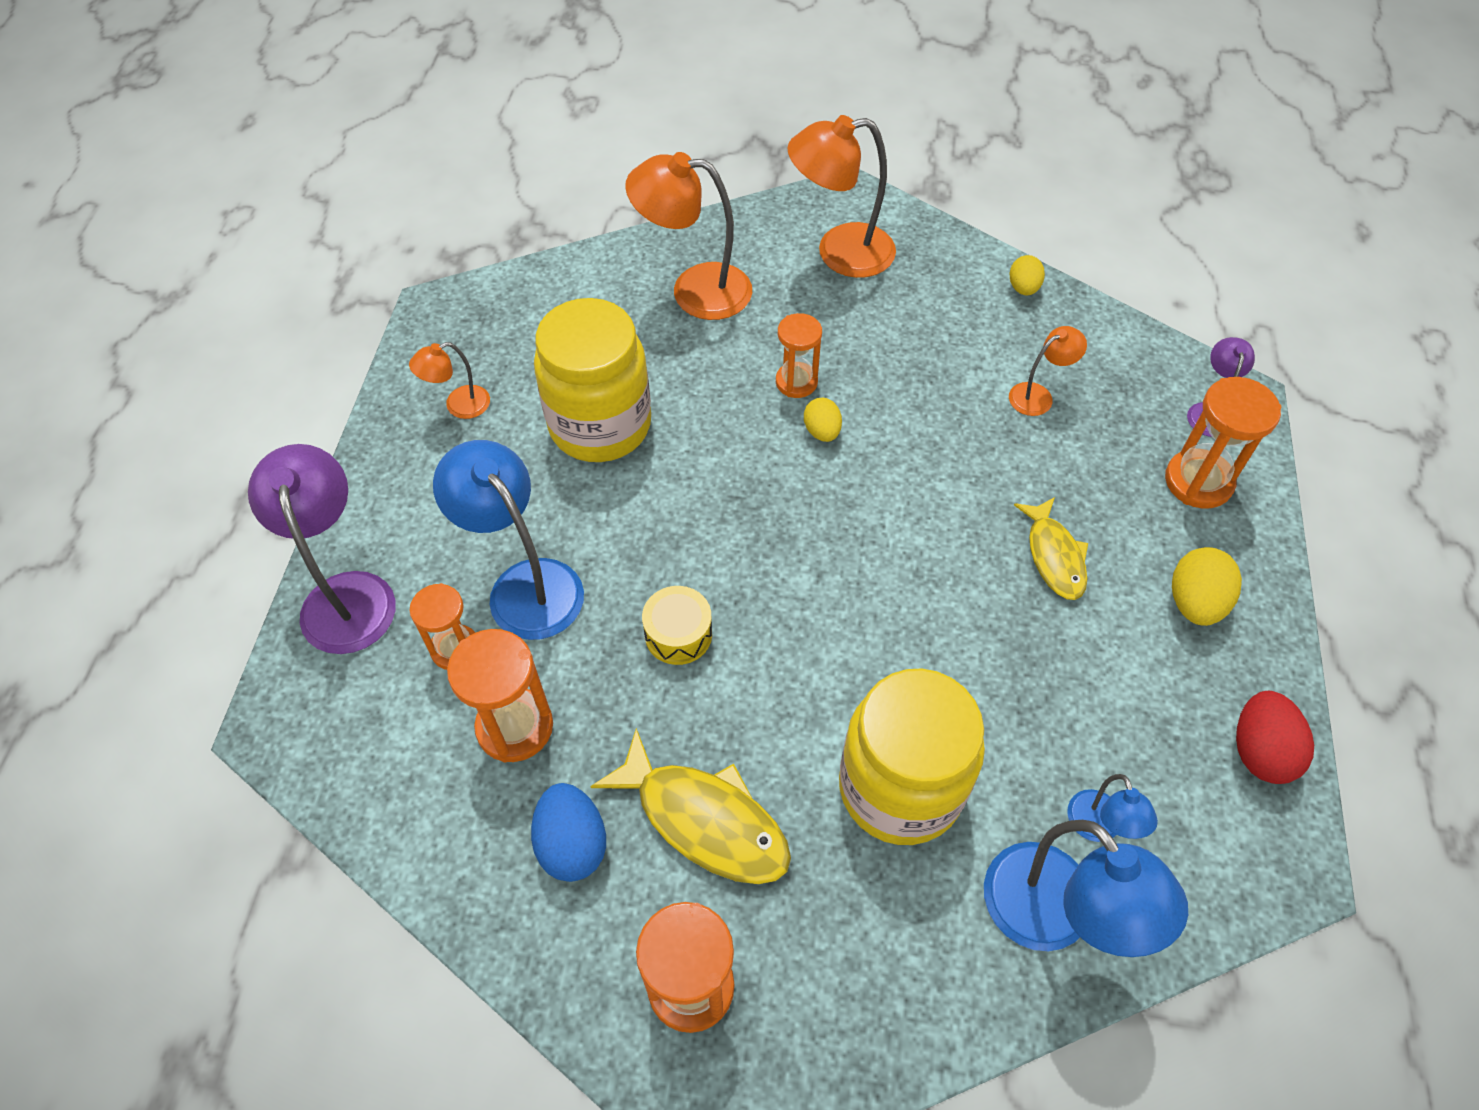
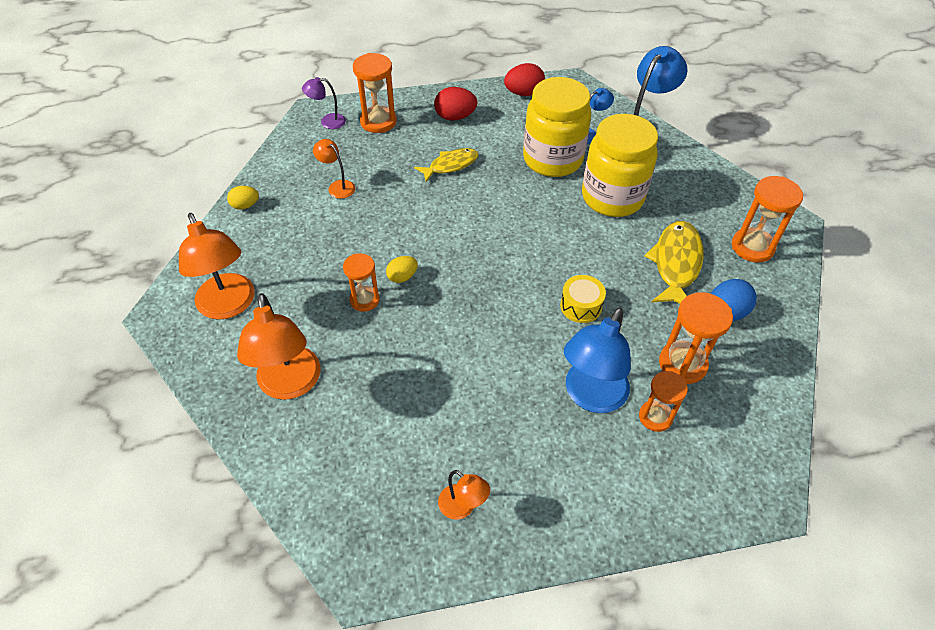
camera: 110 degrees left, 5 degrees down
purple lamp [248,444,396,654] -> none
yellow jar [534,298,651,462] -> yellow jar moved to [523,77,591,177]
yellow egg [1172,547,1242,626] -> red egg [434,87,477,121]

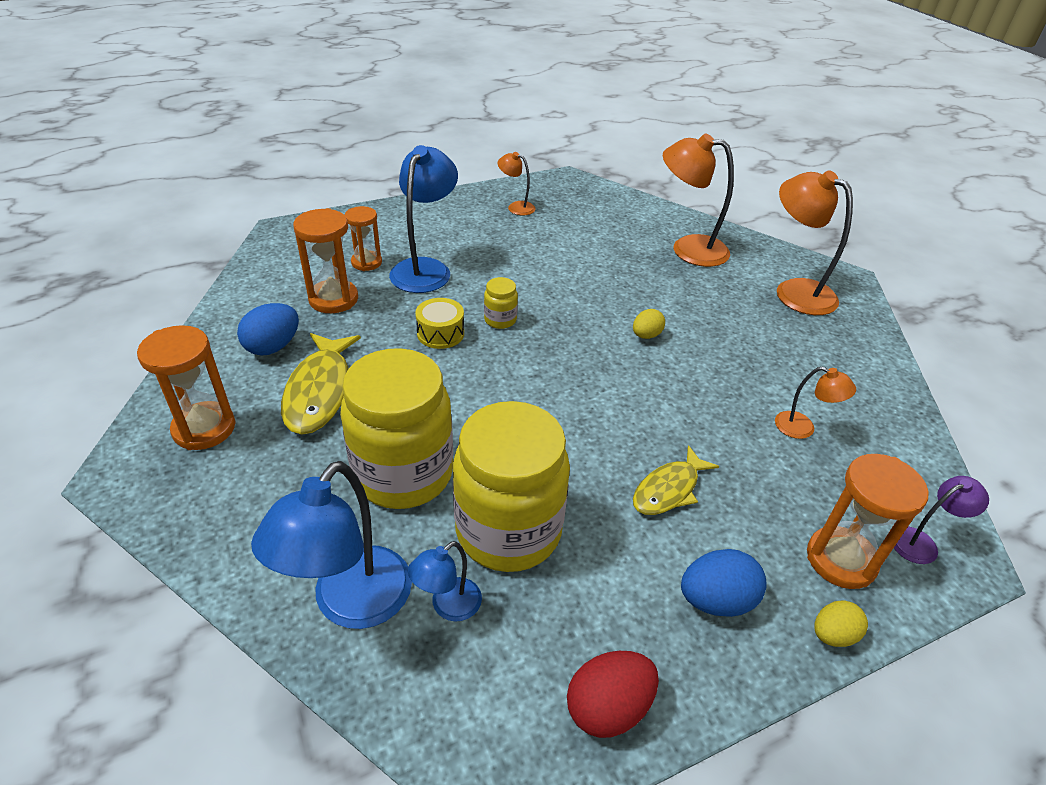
camera: 165 degrees right, 10 degrees down
yellow egg [227,186,259,209] -> yellow egg moved to [814,600,868,647]
orange lamp [237,293,321,400] -> orange lamp turned 45 degrees counterclockwise [663,134,734,267]
orange hourglass [343,253,380,312] -> none
red egg [434,87,477,121] -> blue egg [681,549,767,617]
none -> yellow jar [484,277,518,329]

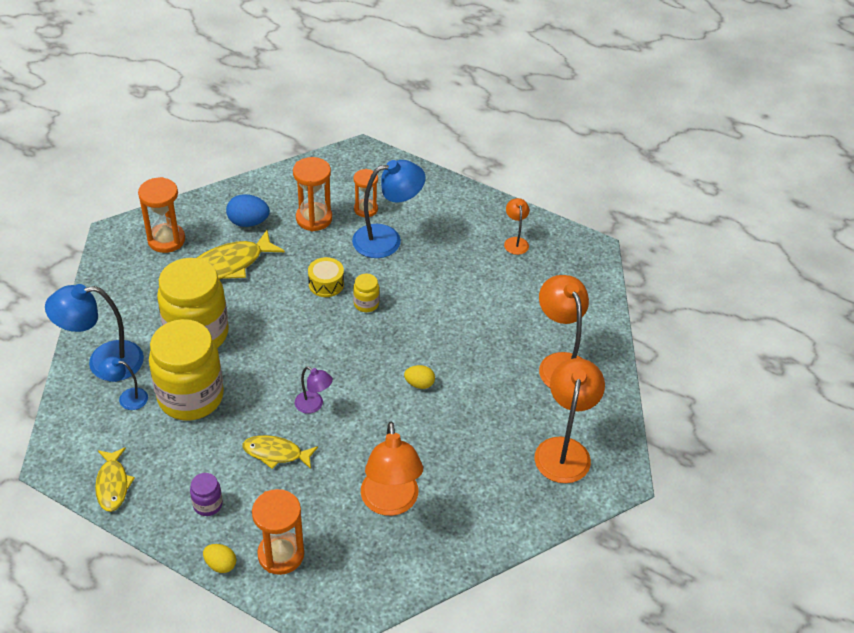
camera: 55 degrees right, 5 degrees up
red egg [567,651,659,738] -> yellow fish [95,447,135,512]
blue egg [681,549,767,617] -> purple jar [190,473,223,516]
orange lamp [775,367,856,439] -> orange lamp [361,422,423,516], size x1.93
purple lamp [894,476,989,564] -> purple lamp moved to [295,367,333,414]

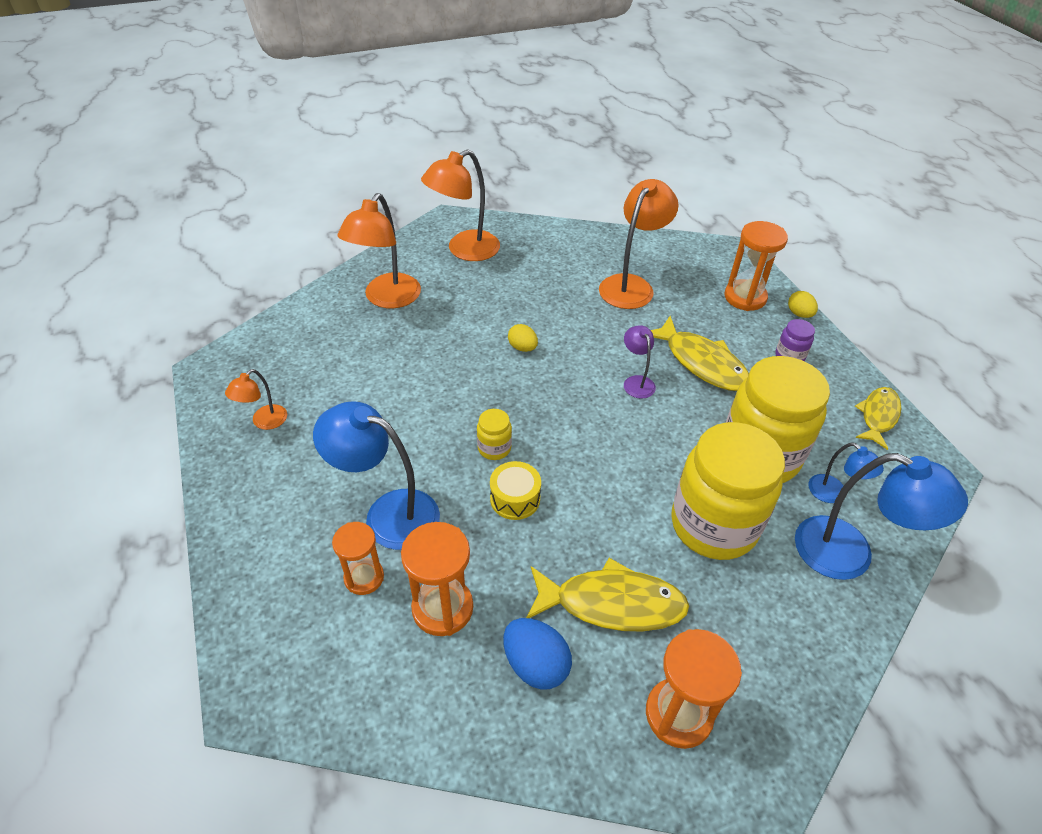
camera: 140 degrees left, 0 degrees up
yellow fish [243,435,318,469] -> yellow fish [651,316,749,391], size x1.53

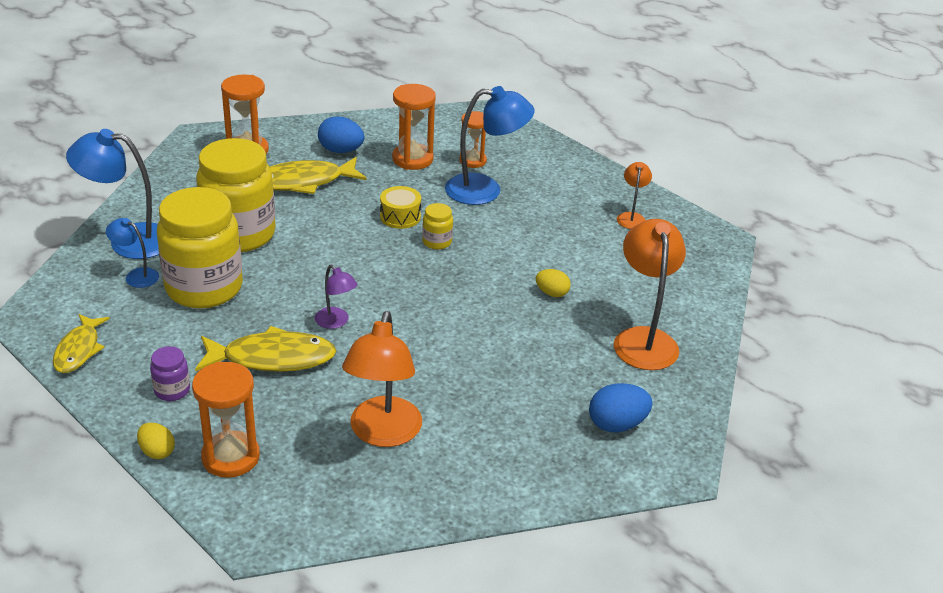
camera: 155 degrees right, 10 degrees down
orange lamp [421,149,500,261] -> blue egg [589,383,653,432]
yellow egg [508,324,538,352] -> yellow egg moved to [536,269,571,297]
yellow fish [651,316,749,391] -> yellow fish turned 150 degrees clockwise [195,326,336,372]

